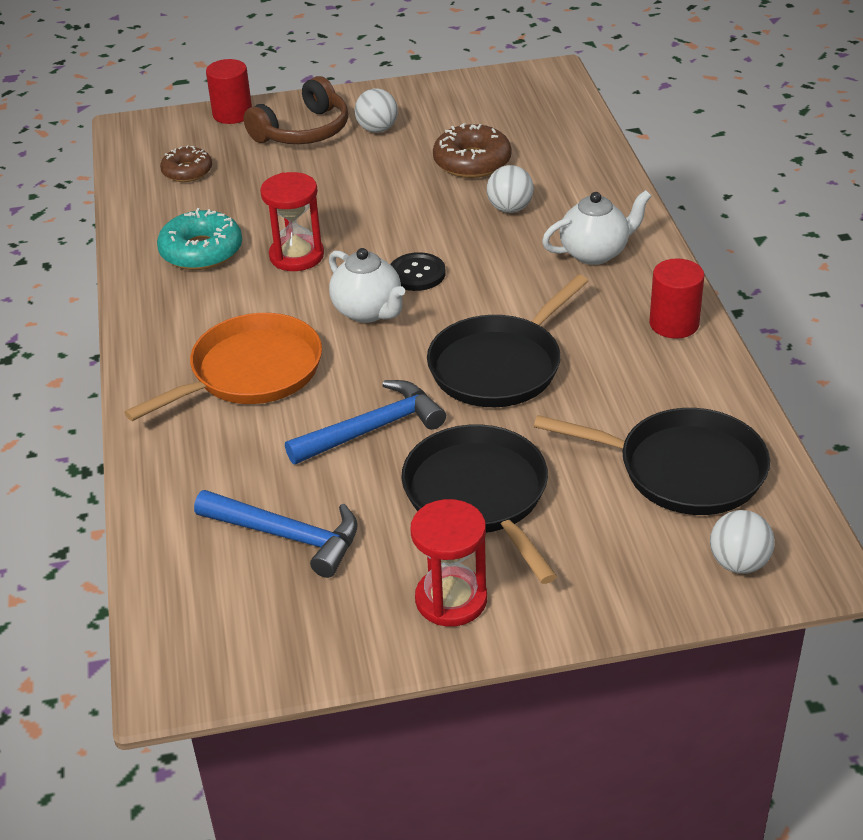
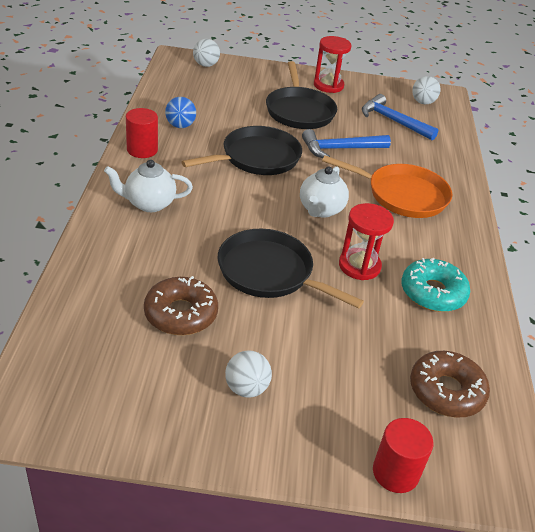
camera: 170 degrees left, 0 degrees up
orange pan [124,313,322,421] -> orange pan turned 135 degrees counterclockwise [322,155,452,218]
brown donut [160,145,212,182] -> brown donut [410,351,490,418], size x1.52
brown headphones [243,76,348,144] -> none
white teapot [329,248,405,323] -> white teapot turned 135 degrees counterclockwise [300,166,349,218]
black button [390,252,446,291] -> none
white ball [487,165,534,213] -> white ball moved to [412,76,440,104]
black pan [534,408,770,515] -> black pan moved to [217,229,364,309]
none -> blue ball [165,97,196,128]

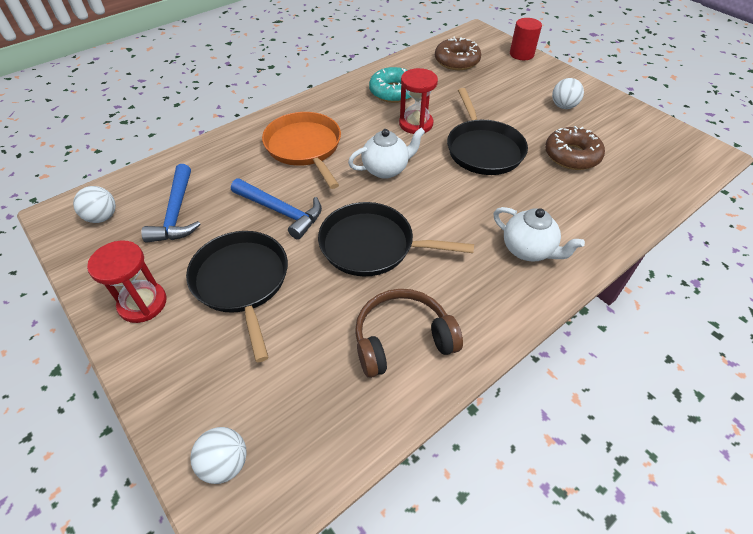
camera: 130 degrees left, 10 degrees up
red cylinder [126,108,158,158] -> none
blue ball [165,97,196,128] -> brown headphones [355,289,463,378]
black pan [266,61,337,129] -> black pan turned 60 degrees counterclockwise [186,231,288,362]

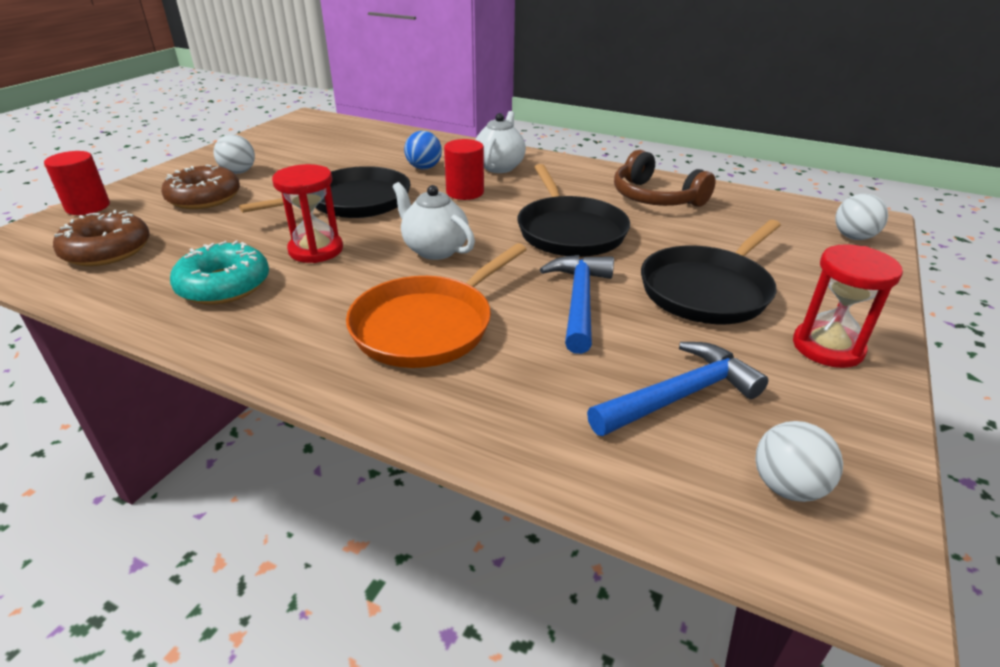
camera: 115 degrees left, 15 degrees down
brown donut [545,126,605,170] -> brown donut moved to [161,165,240,209]
none -> blue ball [404,131,442,169]
none -> red cylinder [444,139,484,200]

